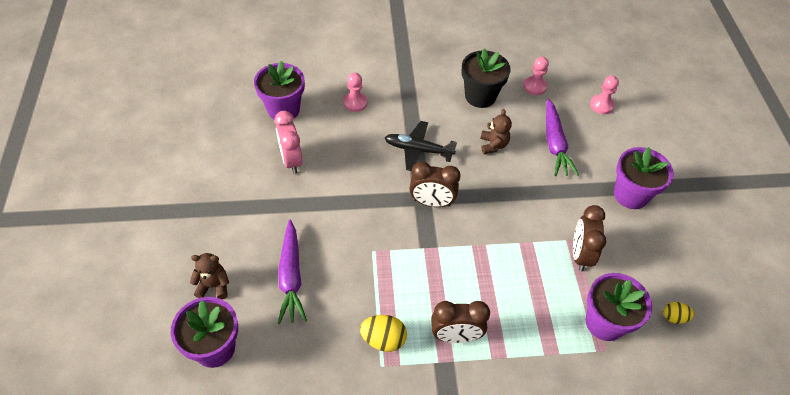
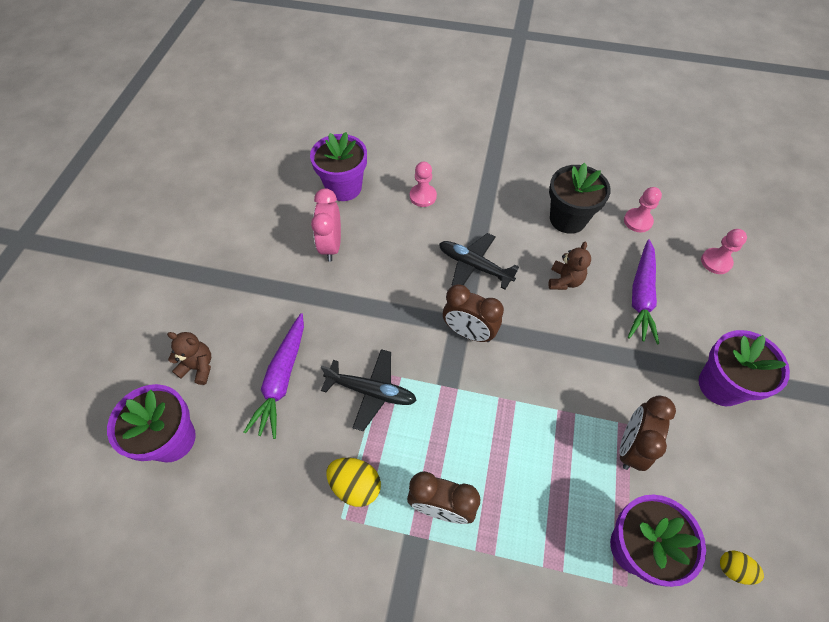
camera: 20 degrees right, 5 degrees up
none -> black plane [321,349,417,431]

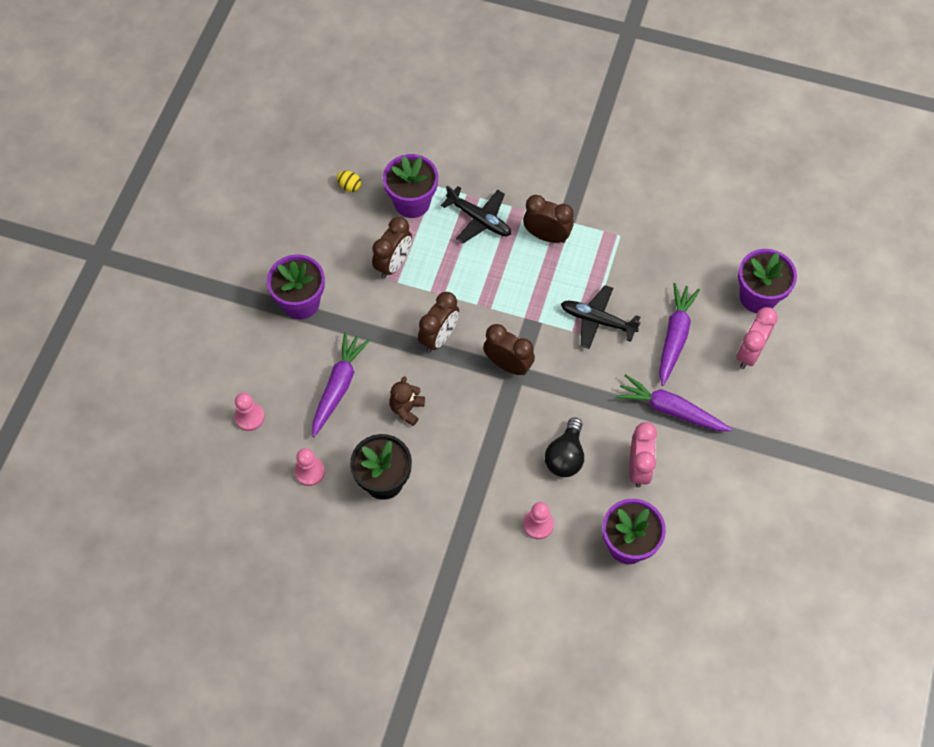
camera: 175 degrees left, 5 degrees up
brown teddy bear [167,332,211,385] -> pink clock [736,307,778,369]
yellow egg [326,458,381,507] -> none
black plane [439,233,519,289] -> black plane moved to [441,185,511,243]
none -> brown clock [418,292,459,353]
none -> black light bulb [545,417,584,477]
none -> purple carrot [616,374,732,431]

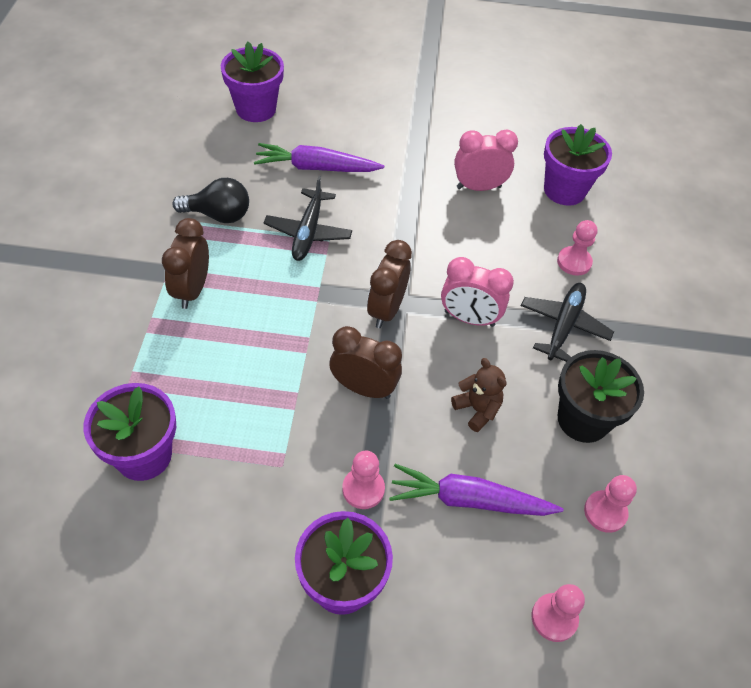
camera: 105 degrees left, 10 degrees down
yellow egg [337,171,361,192] -> none
brown clock [372,217,412,278] -> none
brown teddy bear [389,376,425,426] -> brown teddy bear turned 135 degrees counterclockwise [451,358,506,432]
black plane [441,185,511,243] -> black plane moved to [521,283,614,362]
black light bulb [545,417,584,477] -> black light bulb moved to [172,178,249,223]
purple carrot [616,374,732,431] -> none
pink clock [736,307,778,369] -> pink clock moved to [441,257,514,327]
none -> pink pawn [342,451,385,509]

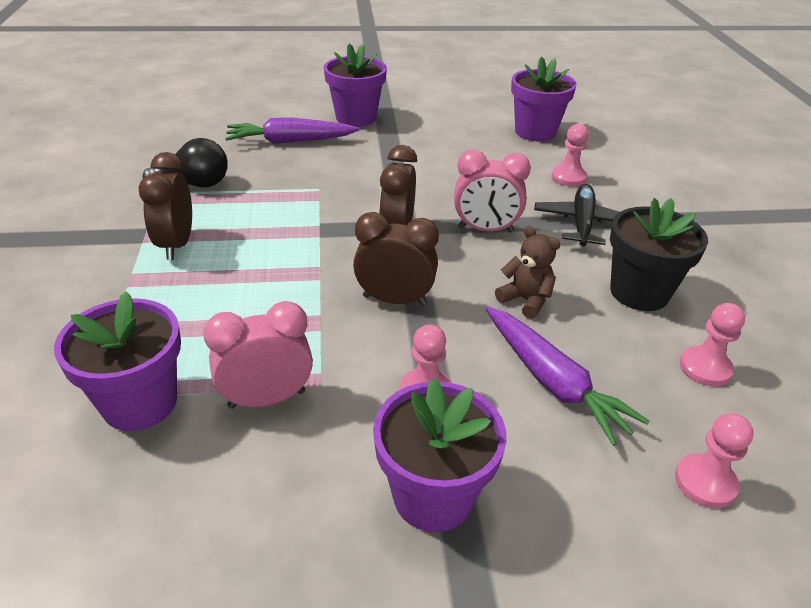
camera: 10 degrees left, 15 degrees down
purple flower pot [221,42,284,122] -> purple flower pot moved to [324,43,387,127]
black plane [264,176,352,261] -> none
purple carrot [389,464,564,516] -> purple carrot turned 120 degrees counterclockwise [486,306,650,446]
pink clock [454,129,518,191] -> pink clock moved to [203,301,313,409]

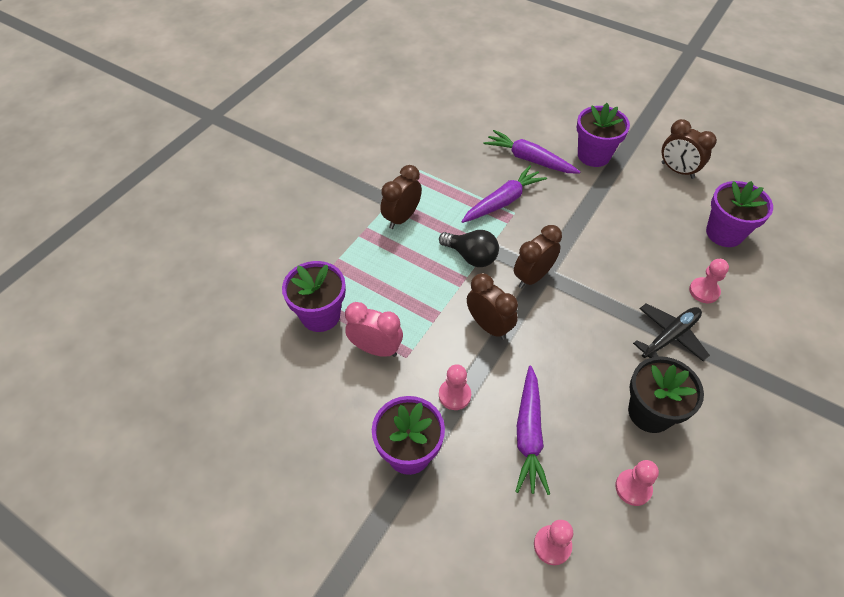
camera: 40 degrees right, 15 degrees up
black light bulb [143,138,228,187] -> black light bulb moved to [439,230,499,267]
pink clock [454,150,531,233] -> none
brown teddy bear [495,226,560,319] -> none
none -> purple carrot [461,165,547,223]
none -> brown clock [662,119,717,179]

